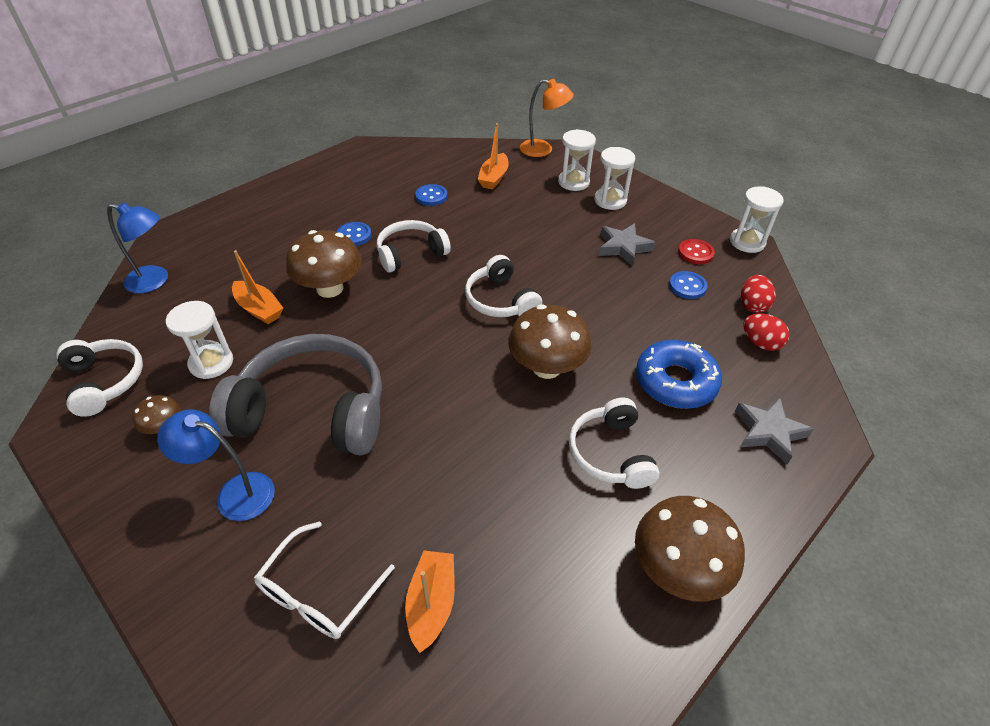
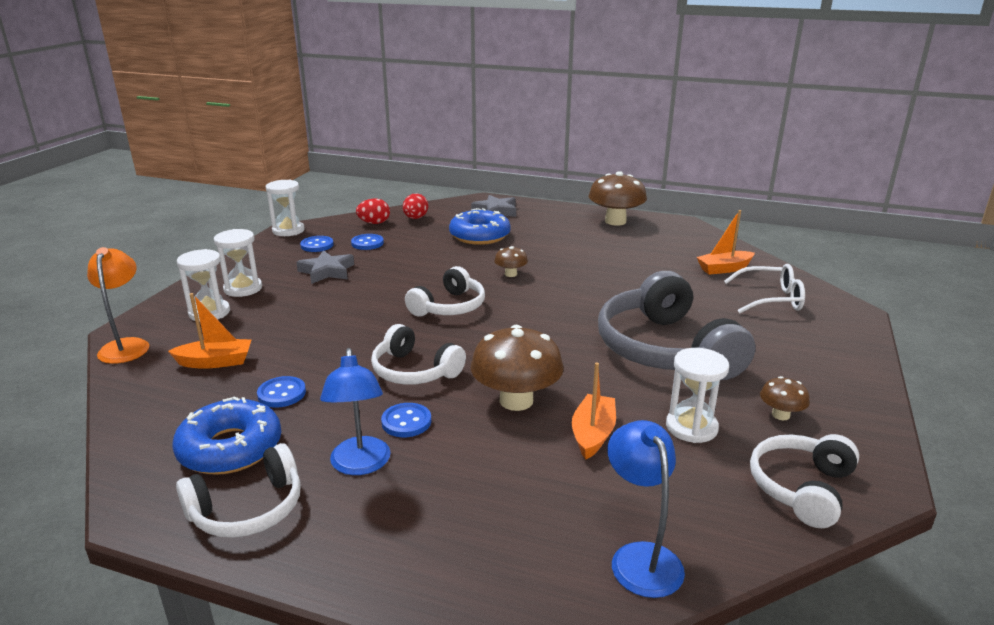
camera: 115 degrees left, 20 degrees down
blue lamp [157,410,275,521] -> blue lamp moved to [320,348,390,475]
brown mushroom [508,305,591,379] -> brown mushroom [494,246,528,277], size x0.50
white headphones [569,398,660,489] -> white headphones moved to [176,443,301,538]
red button [678,239,715,264] -> blue button [300,236,334,252]
none -> blue donut [172,396,282,475]

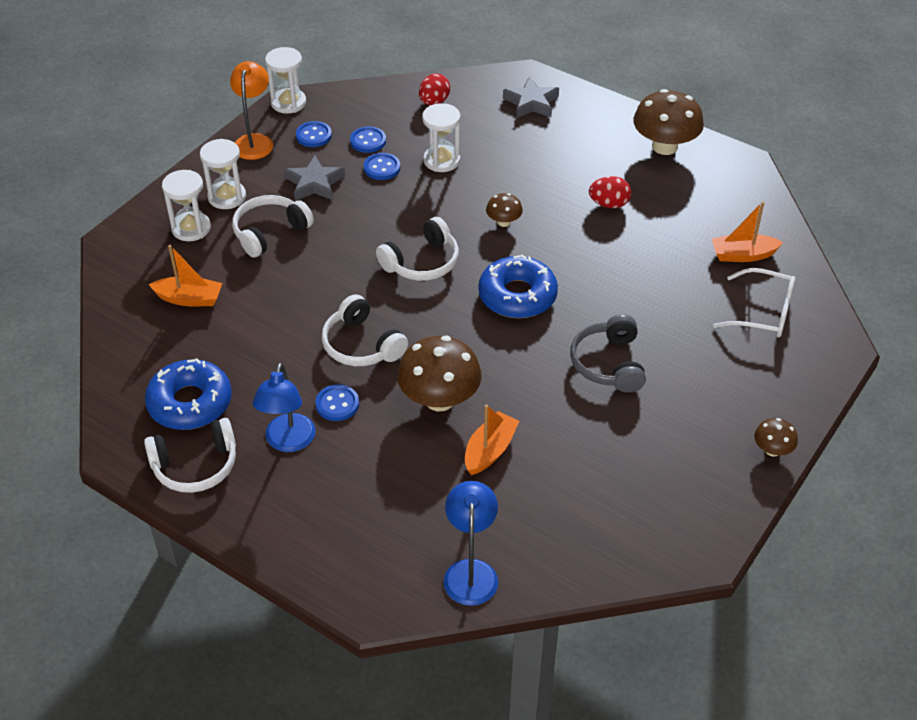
camera: 15 degrees right, 20 degrees up
orange lamp [87,247,149,364] -> orange lamp moved to [230,61,273,160]
blue button [257,376,306,408] -> blue button moved to [364,153,400,180]
red egg [356,199,390,224] -> red egg moved to [589,176,631,208]
blue donut [449,208,511,245] -> blue donut moved to [478,254,558,318]
grey headphones [598,271,756,380] -> grey headphones [570,314,646,393], size x0.57
white hourglass [666,348,729,443] -> white hourglass moved to [422,103,460,172]
white headphones [750,434,859,528] -> white headphones moved to [232,195,314,258]
brown mushroom [760,376,810,420] -> brown mushroom moved to [754,418,798,457]

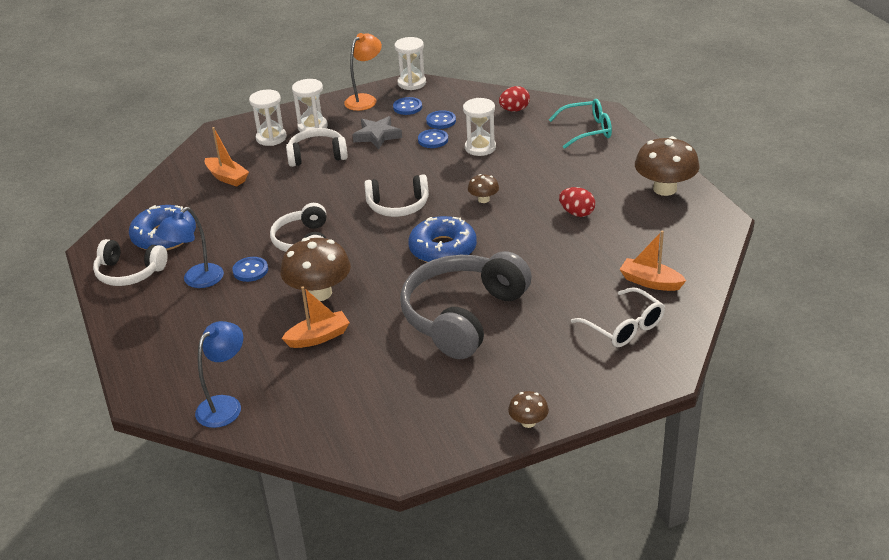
camera: 35 degrees right, 10 degrees down
grey star [503,77,559,119] -> turquoise glasses [549,99,612,149]
grey headphones [570,314,646,393] -> grey headphones [400,251,532,359], size x1.74

